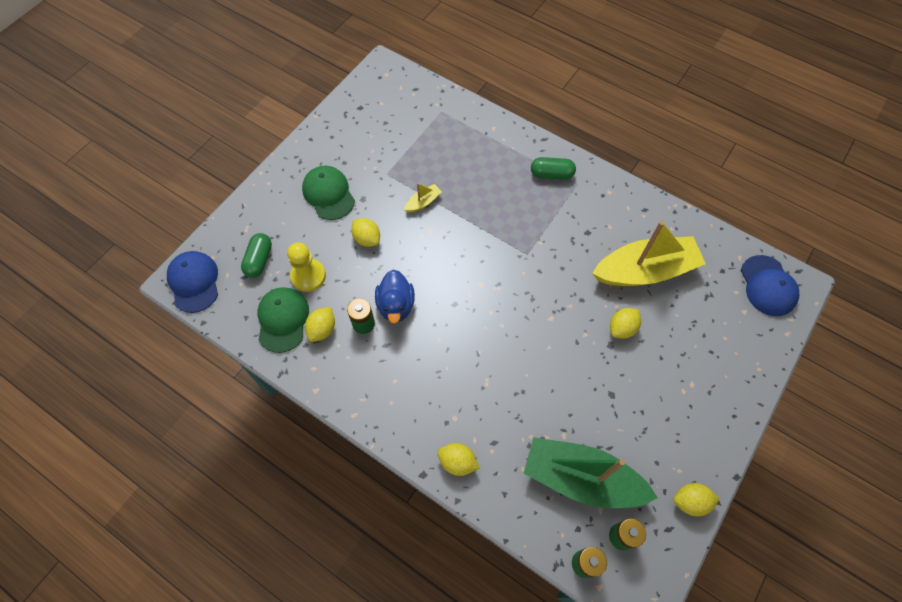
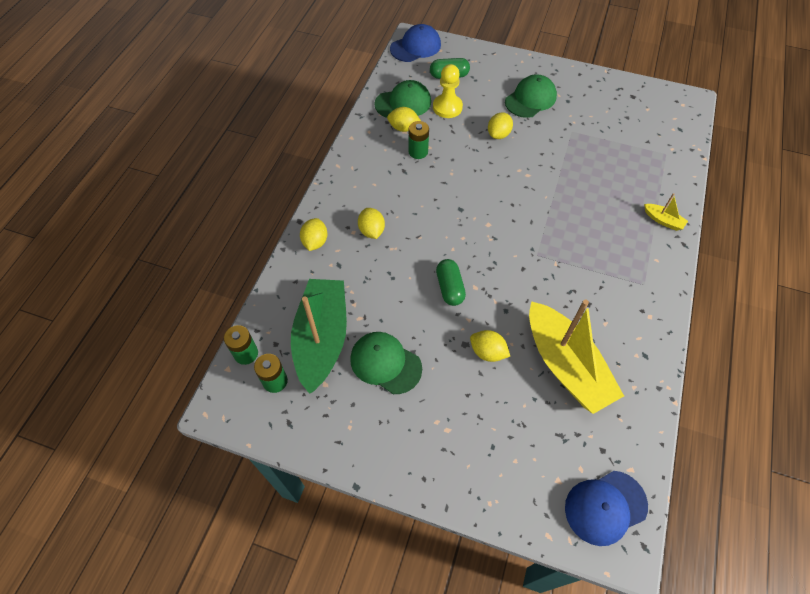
camera: 75 degrees right, 5 degrees down
blue duck [375,270,415,324] -> none
yellow boat [404,183,442,213] -> yellow boat moved to [644,193,688,231]
green capsule [531,157,576,180] -> green capsule moved to [436,259,466,306]
yellow lemon [673,483,720,517] -> yellow lemon moved to [358,208,385,239]
none -> green cap [350,332,422,394]

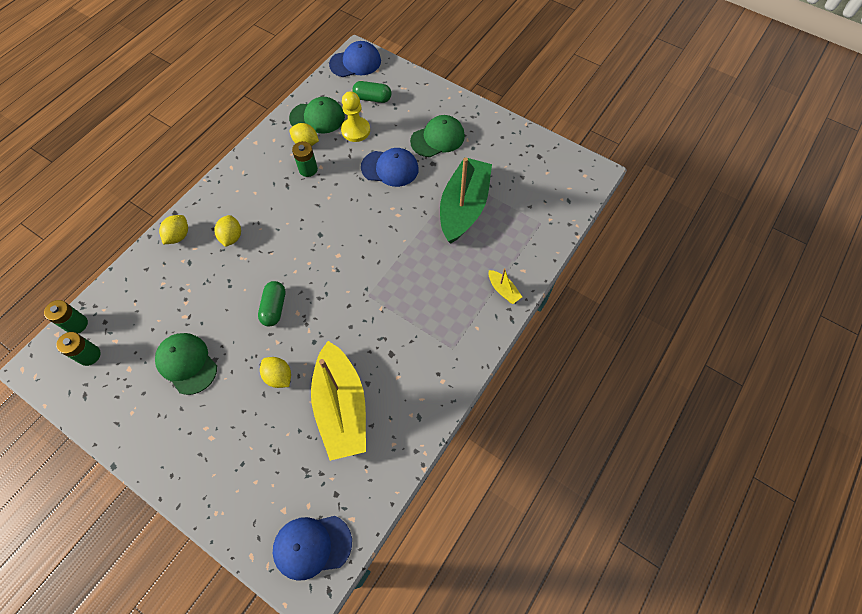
camera: 15 degrees right, 5 degrees up
green boat [291,279,347,394] -> green boat moved to [440,157,492,244]
yellow lemon [488,113,513,139] -> blue cap [361,148,419,187]

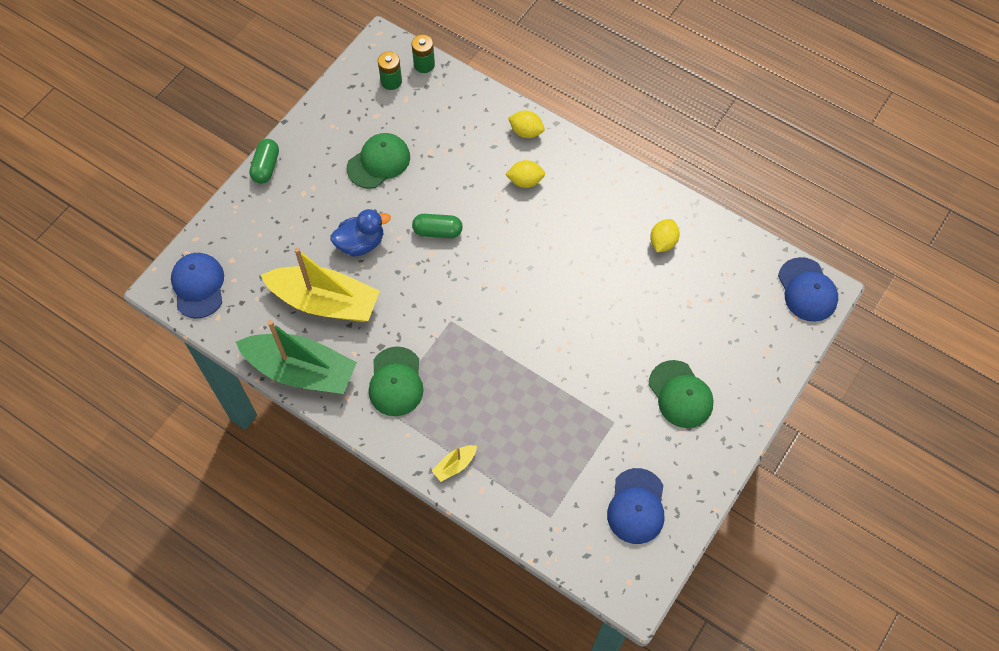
camera: 90 degrees right, 0 degrees up
yellow lemon [260,357,291,388] -> blue duck [331,209,391,257]
green cap [289,97,345,134] -> green cap moved to [369,346,423,416]
green battery [292,141,318,177] -> none
yellow boat [311,341,366,461] -> yellow boat turned 150 degrees counterclockwise [261,248,380,322]
yellow pawn [341,91,370,142] -> none
green capsule [352,81,391,103] -> green capsule moved to [249,139,279,184]
blue cap [361,148,419,187] -> blue cap moved to [607,468,665,544]
green boat [440,157,492,244] -> green boat moved to [236,320,357,394]

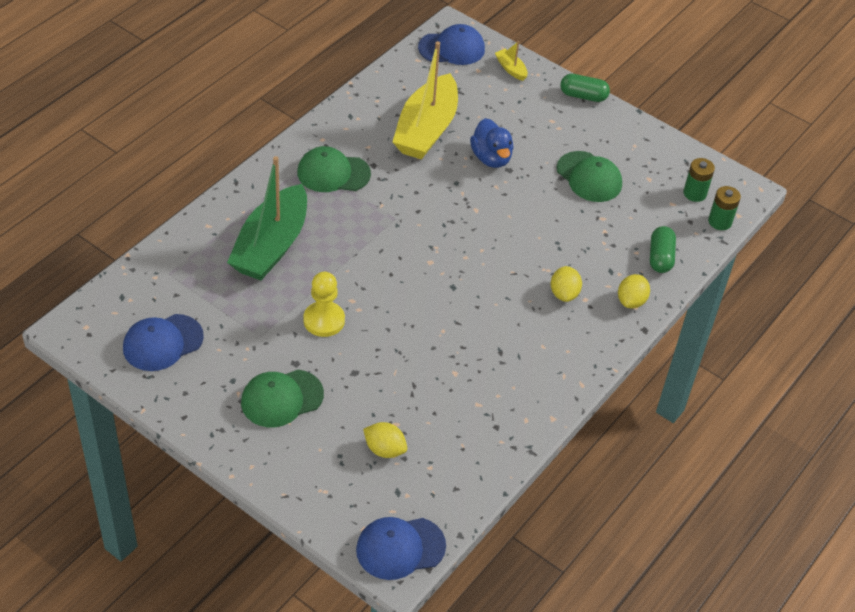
camera: 90 degrees right, 15 degrees down
green boat [236,320,357,394] -> green boat moved to [227,156,307,280]
green capsule [412,214,463,238] -> green capsule moved to [650,226,676,273]
yellow boat [432,445,477,482] -> yellow boat moved to [495,41,528,81]
blue cap [607,468,665,544] -> blue cap turned 45 degrees counterclockwise [123,314,204,371]
yellow lemon [650,219,680,252] -> yellow lemon moved to [363,422,407,458]
none -> yellow pawn [303,272,345,337]

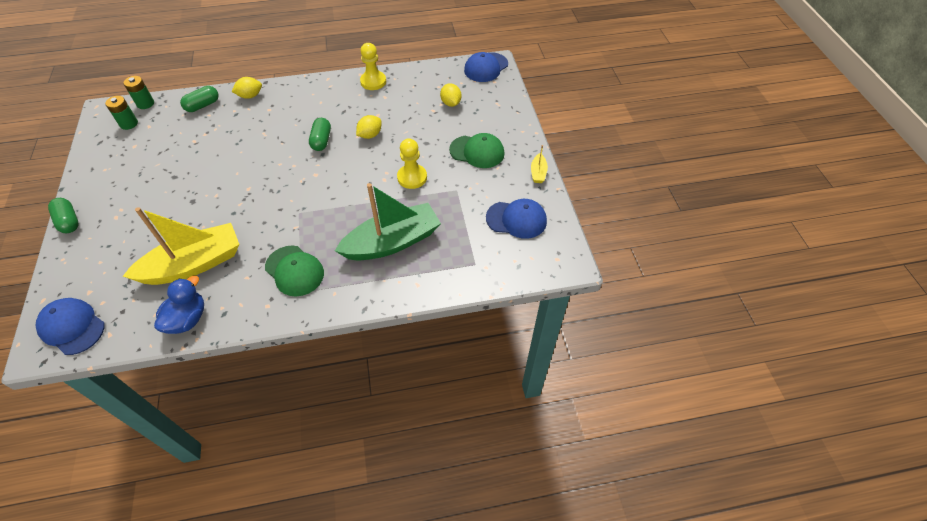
camera: 135 degrees left, 5 degrees up
blue cap [356,517,446,580] -> blue cap turned 105 degrees clockwise [464,52,508,82]
blue duck [470,118,513,168] -> blue duck moved to [154,276,204,334]
yellow boat [495,41,528,81] -> yellow boat moved to [531,145,548,183]
yellow lemon [551,266,582,302] -> yellow lemon moved to [356,115,381,139]
green cap [557,151,622,202] -> none
none -> green capsule [309,118,331,151]
none -> yellow pawn [360,43,386,90]

